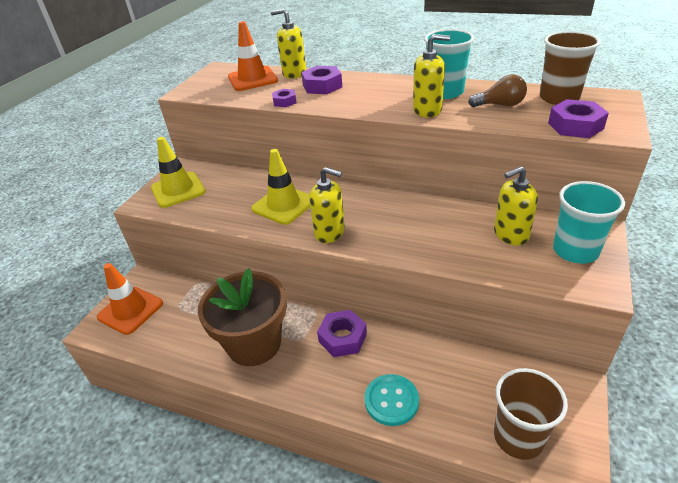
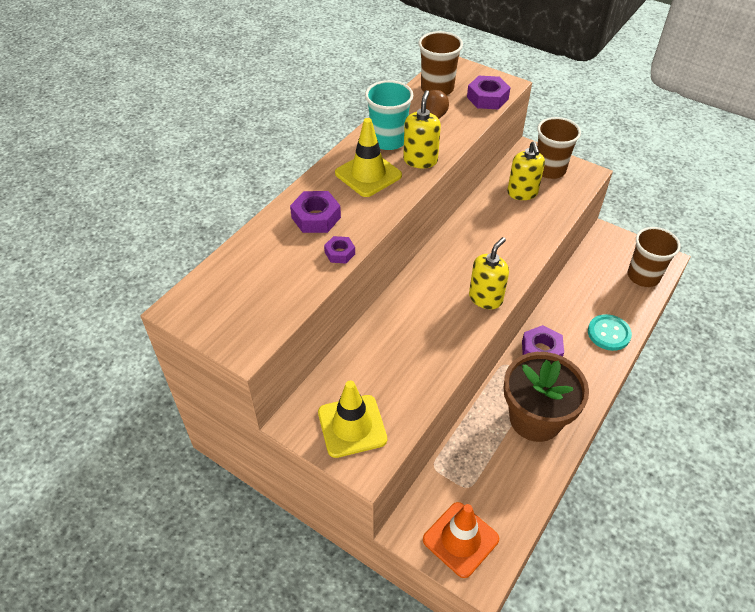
camera: 80 degrees left, 10 degrees up
orange traffic cone [228,21,278,91] -> none
yellow traffic cone [251,149,310,225] -> yellow traffic cone moved to [335,118,402,197]
yellow soap dispenser [271,8,306,79] -> none
turquoise cup [553,181,625,264] -> brown cup [537,117,581,179]

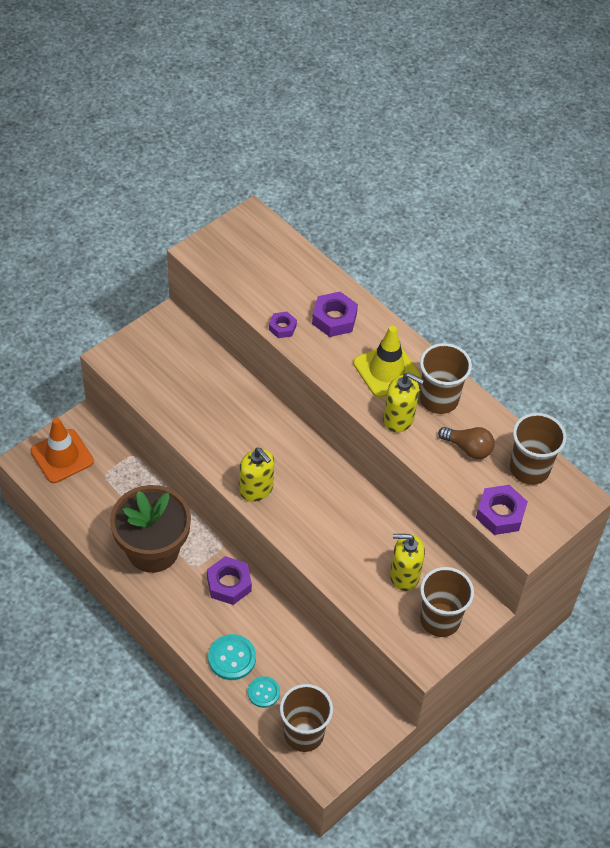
camera: 100 degrees right, 5 degrees up
yellow traffic cone [318,381,387,458] -> none
turquoise cup [365,80,413,150] -> brown cup [420,343,472,414]
none -> turquoise button [248,676,280,708]

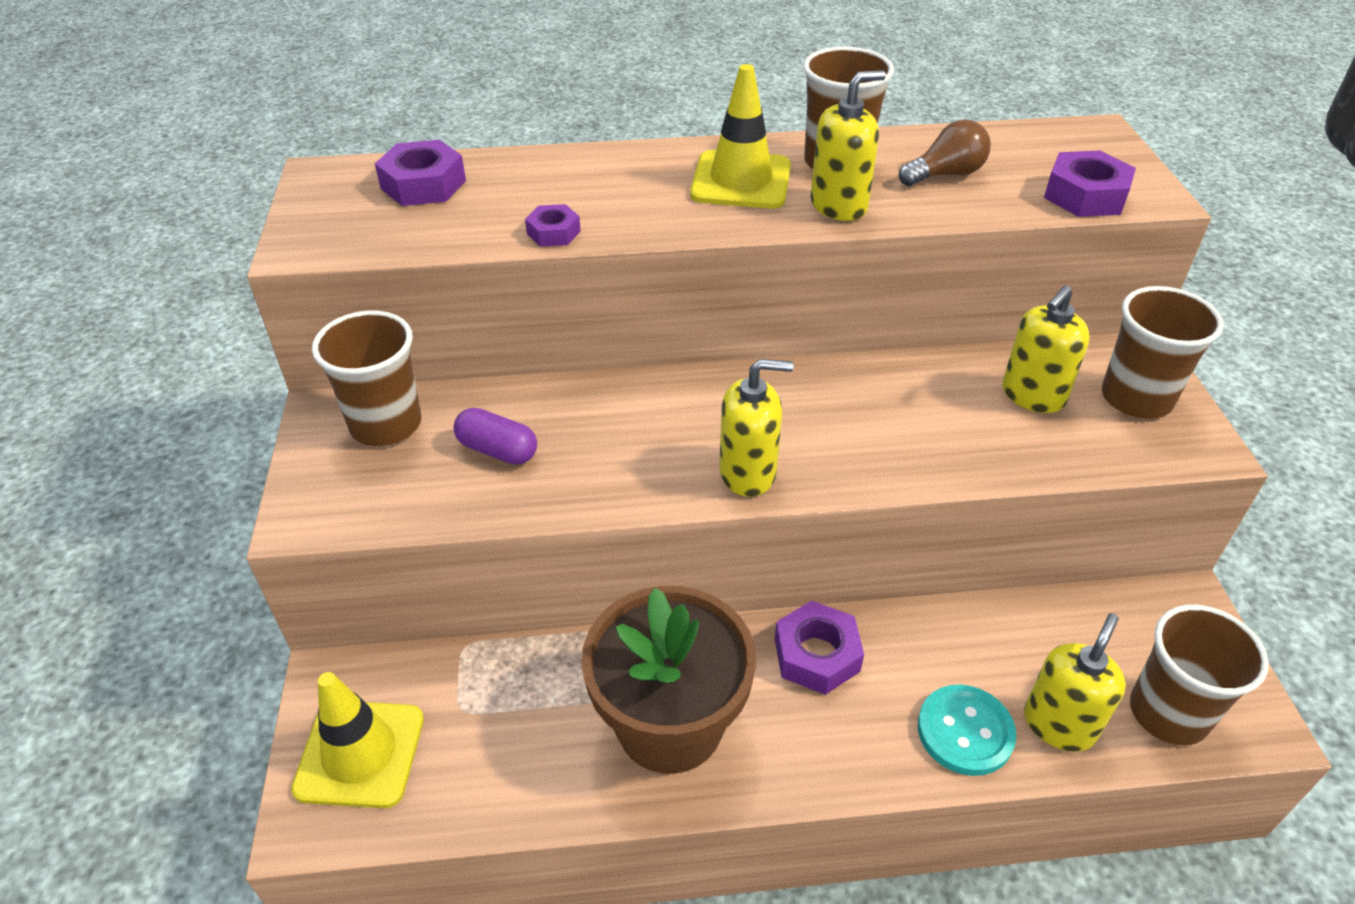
camera: 50 degrees left, 10 degrees down
orange traffic cone [30,418,94,483] -> yellow traffic cone [291,672,424,808]
turquoise button [248,676,280,708] -> yellow soap dispenser [1024,613,1126,752]
purple nut [312,292,358,337] -> purple nut moved to [375,140,466,206]
brown cup [510,413,567,485] -> brown cup moved to [312,311,421,446]
none -> purple capsule [454,408,537,465]

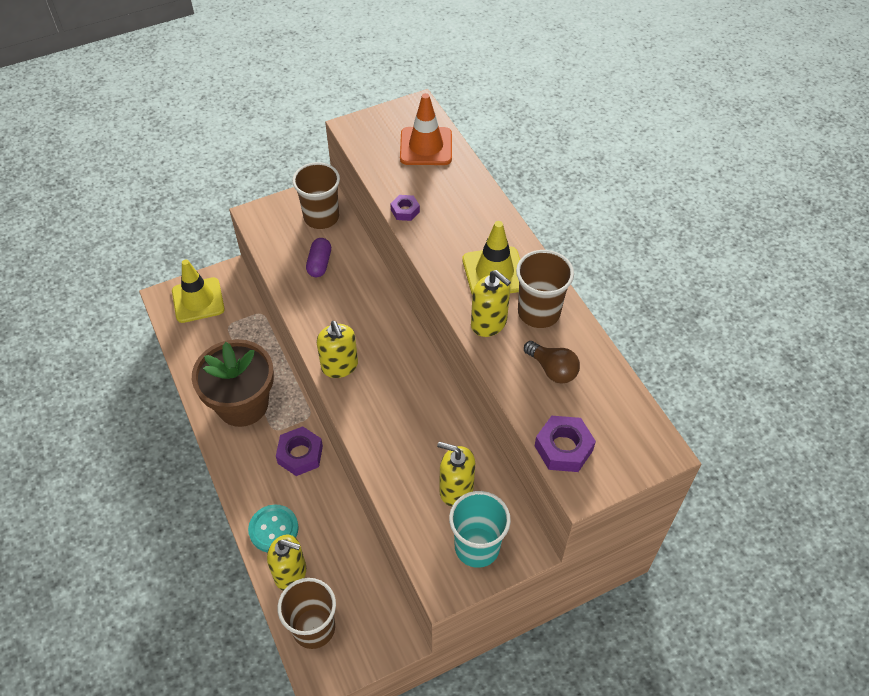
camera: 70 degrees right, 10 degrees up
purple nut [375,140,466,206] -> orange traffic cone [400,93,452,165]
brown cup [1102,286,1223,419] -> turquoise cup [449,491,511,568]

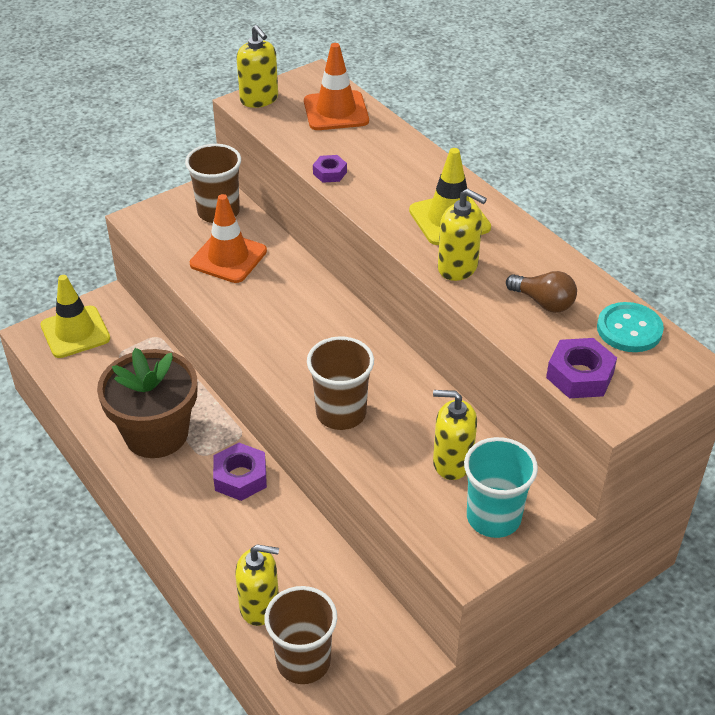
camera: 10 degrees left, 10 degrees down
turquoise button [248,505,299,553] -> turquoise button moved to [597,302,664,352]
purple capsule [306,238,331,277] -> orange traffic cone [190,194,267,283]
yellow soap dispenser [317,321,358,378] -> yellow soap dispenser moved to [236,25,278,108]
brown cup [516,250,574,328] -> brown cup moved to [307,336,374,430]

